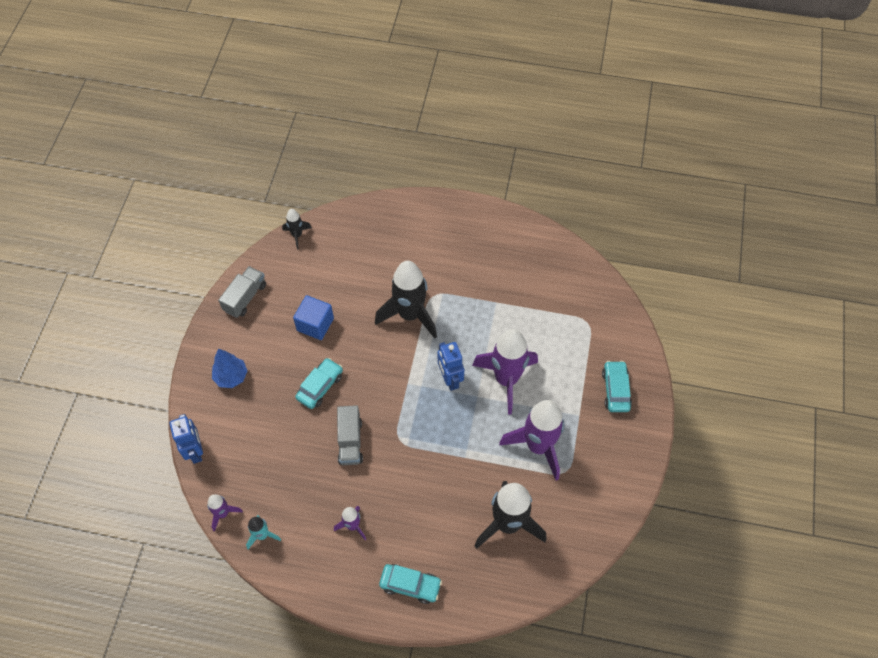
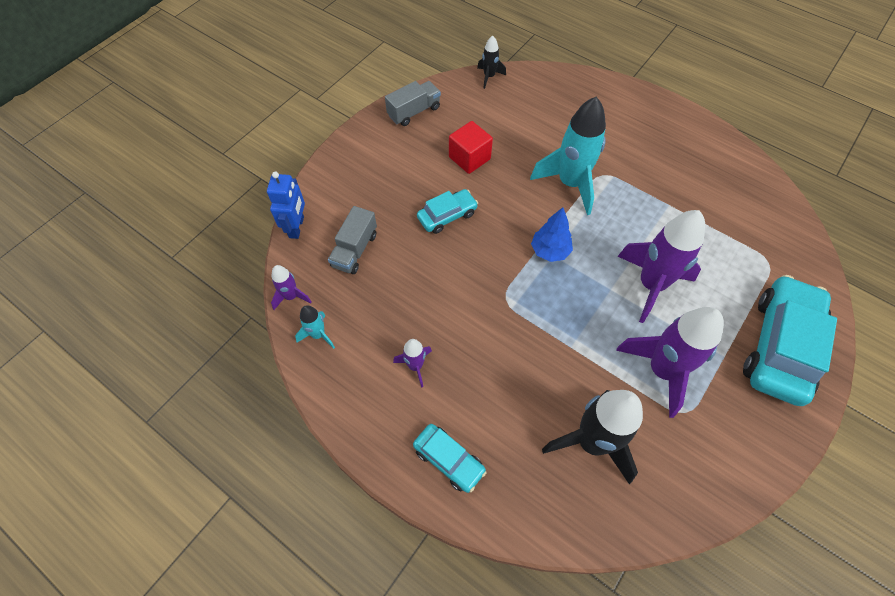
camera: 25 degrees right, 0 degrees up
blue tree [212,348,247,388] -> blue tree moved to [531,207,573,262]
blue cube [293,295,334,340] -> red cube [449,121,493,174]
grey truck [337,405,363,465] -> grey truck moved to [328,206,377,274]
black rocket [375,261,437,338] -> turquoise rocket [530,97,606,215]
blue robot [438,342,464,391] -> none
turquoise car [602,361,632,412] -> turquoise car [743,275,837,406], size x1.93

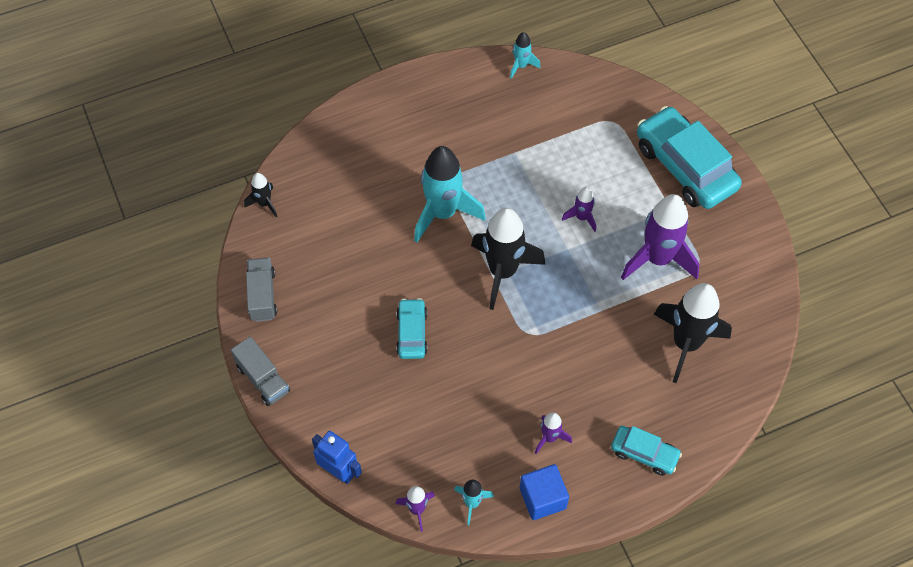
camera: 60 degrees left, 0 degrees up
grey truck [328,206,377,274] -> grey truck moved to [231,336,290,406]
turquoise car [413,424,487,493] -> turquoise car turned 45 degrees clockwise [611,426,682,476]
red cube [449,121,493,174] -> none
blue tree [531,207,573,262] -> black rocket [471,208,546,310]
purple rocket [617,210,705,323] -> purple rocket [562,187,596,232], size x0.48
none -> turquoise rocket [510,32,541,79]
none -> blue cube [520,464,569,520]

